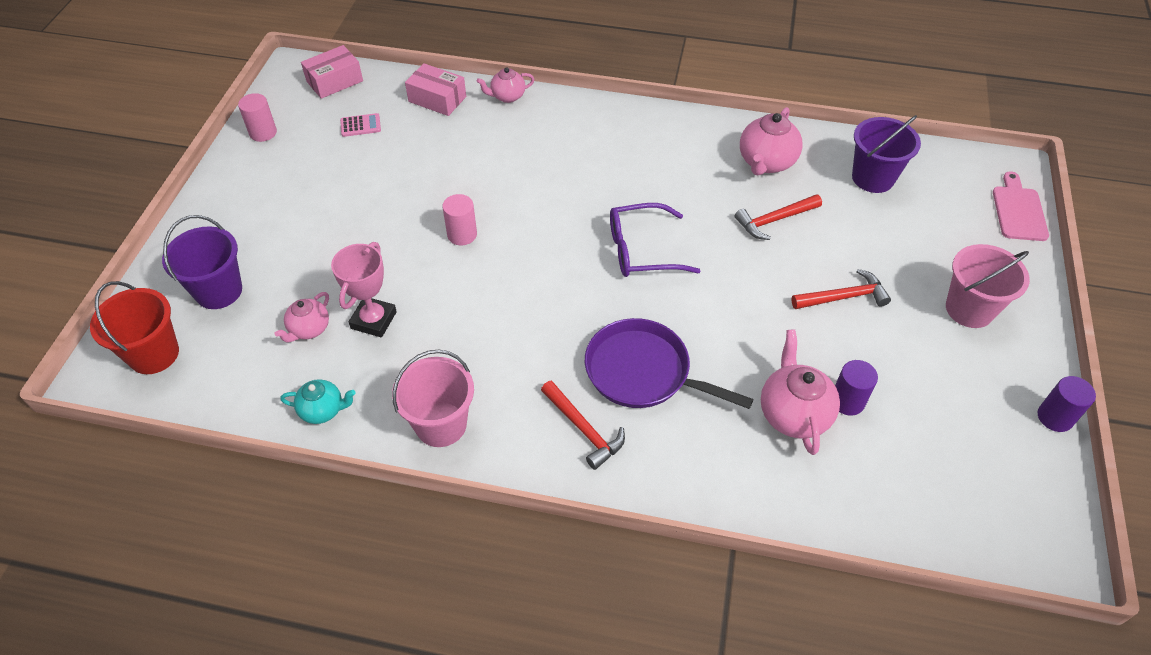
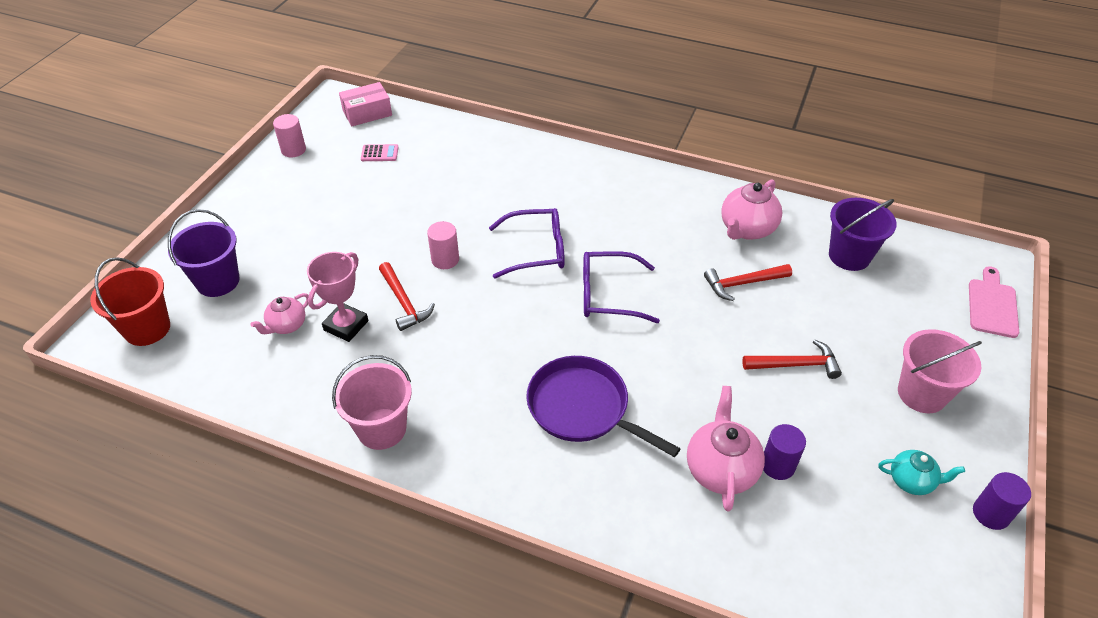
camera: 10 degrees right, 5 degrees down
turquoise teapot [280,379,356,424] -> turquoise teapot moved to [878,450,965,495]
pink box [405,63,466,116] -> none
pink teapot [477,68,535,103] -> none
red hammer [541,380,625,470] -> red hammer moved to [379,262,435,331]
none -> purple glasses [489,208,565,279]

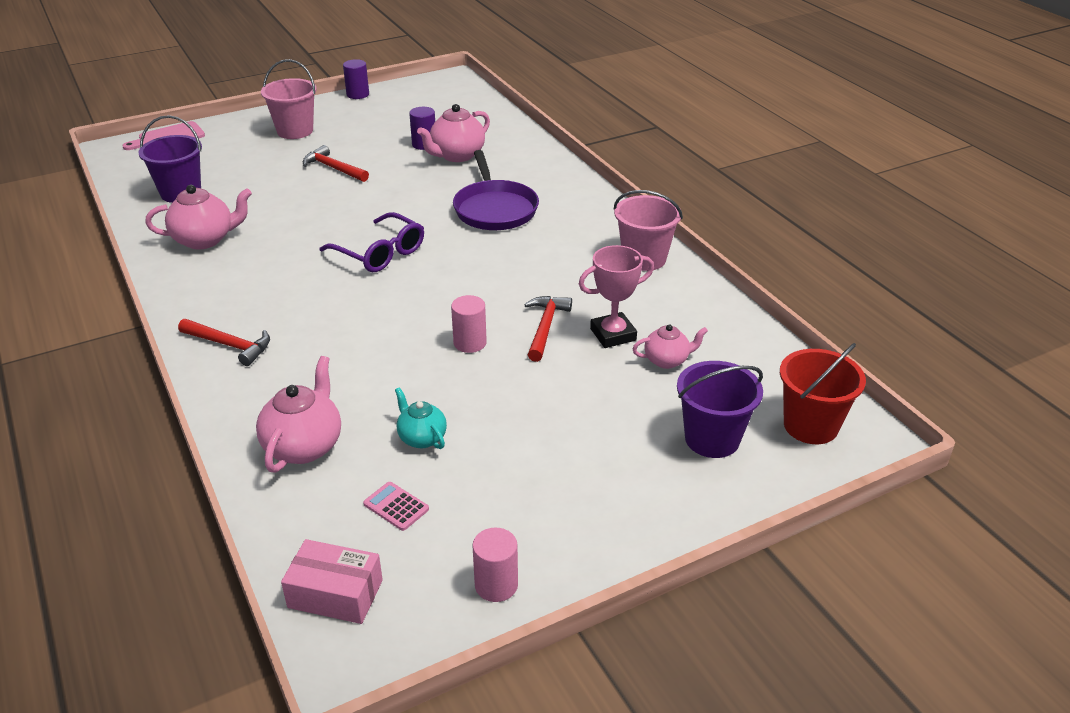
camera: 140 degrees left, 10 degrees down
purple glasses [489,208,565,279] -> none
red hammer [704,264,792,301] -> red hammer moved to [178,319,270,366]
turquoise teapot [878,450,965,495] -> turquoise teapot moved to [395,387,447,449]
none -> pink teapot [256,356,341,473]

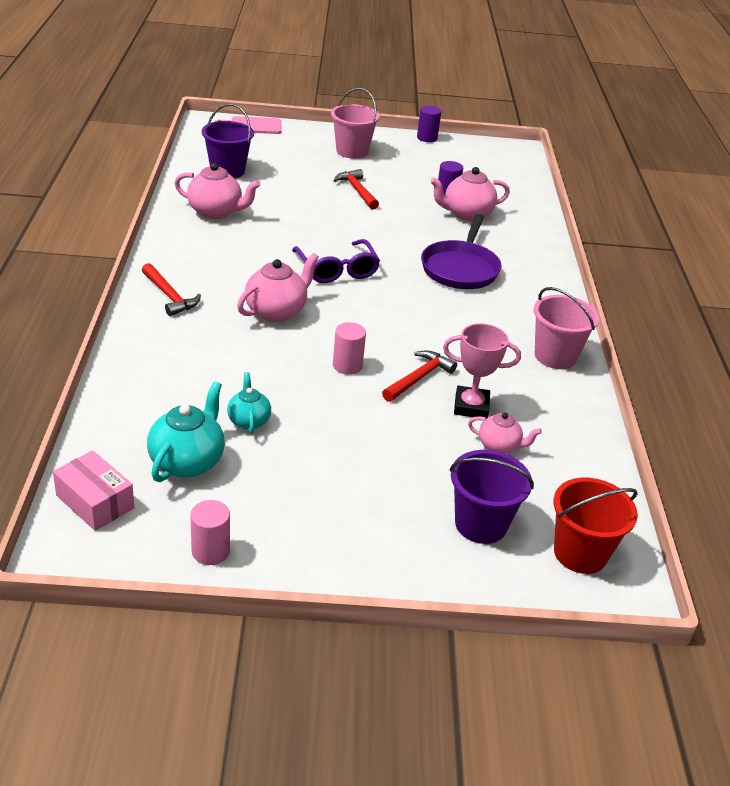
camera: 25 degrees right, 0 degrees up
pink teapot [256,356,341,473] -> pink teapot moved to [237,253,319,322]
pink calculator [363,482,429,531] -> turquoise teapot [147,381,225,482]

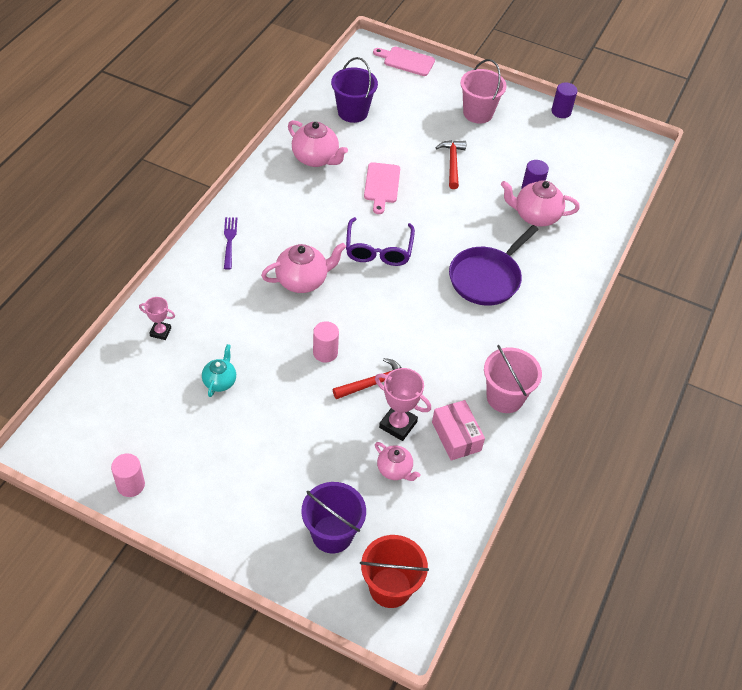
camera: 25 degrees right, 15 degrees up
pink box [53,450,134,531] -> pink box moved to [432,400,485,460]
red hammer [142,263,201,316] -> purple fork [224,217,237,270]
turquoise teapot [147,381,225,482] -> none
none -> pink trophy [139,297,175,340]
none -> pink cutting board [364,162,400,214]

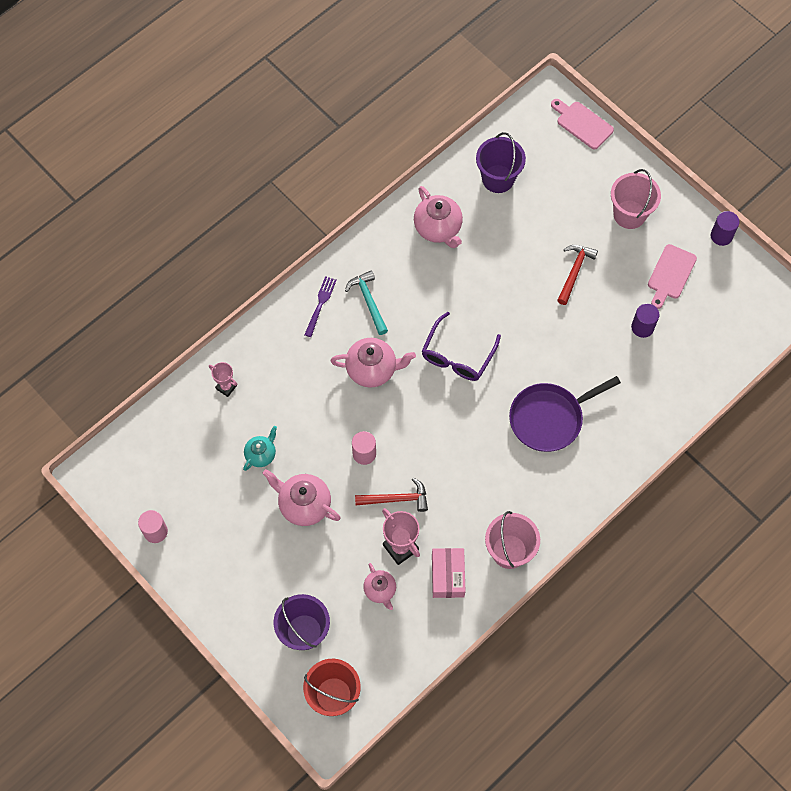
camera: 25 degrees right, 15 degrees up
pink cutting board [364,162,400,214] -> pink cutting board moved to [648,244,697,309]
pink teapot [501,180,580,227] -> pink teapot moved to [262,469,341,526]
none -> turquoise hammer [345,270,388,335]

